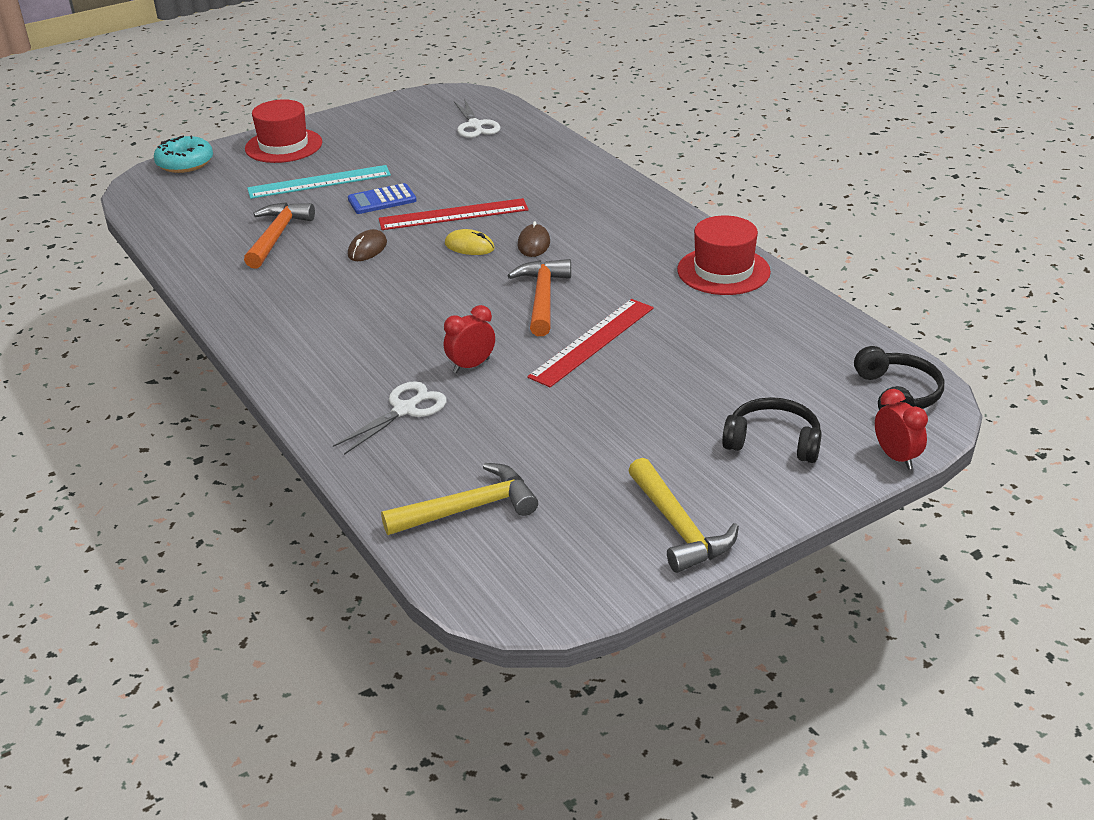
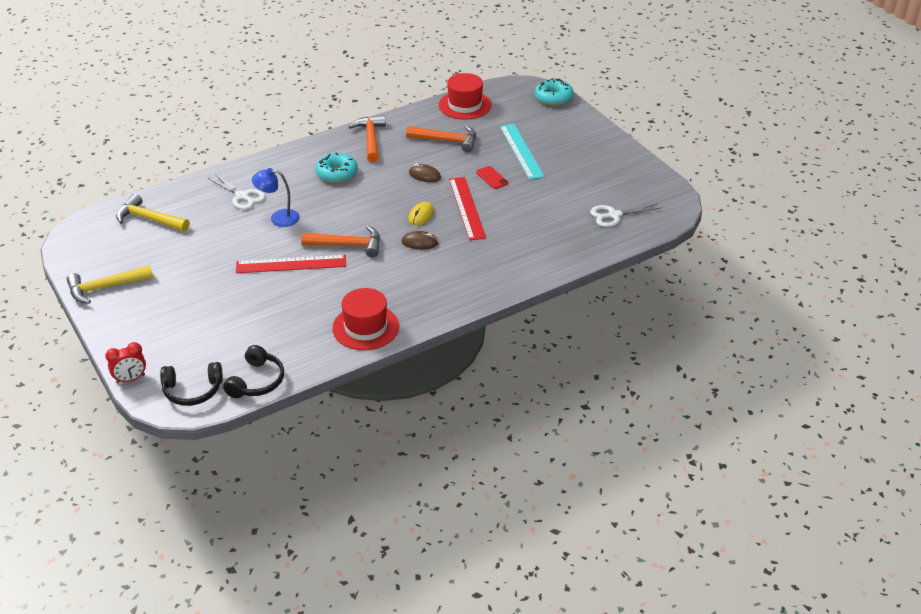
camera: 90 degrees right, 5 degrees up
red hat [245,99,322,163] -> red hat moved to [439,73,492,120]
blue calculator [348,183,417,214] -> red phone [476,166,508,189]
yellow hammer [381,463,538,535] -> yellow hammer turned 135 degrees clockwise [116,194,189,231]
red clock [444,305,495,373] -> blue lamp [252,168,300,227]
red ruler [527,299,654,387] -> red ruler turned 45 degrees counterclockwise [236,255,346,273]
black headphones [722,397,822,463] -> black headphones moved to [223,345,284,398]
none -> turquoise donut [315,153,358,183]
none -> orange hammer [349,115,386,162]

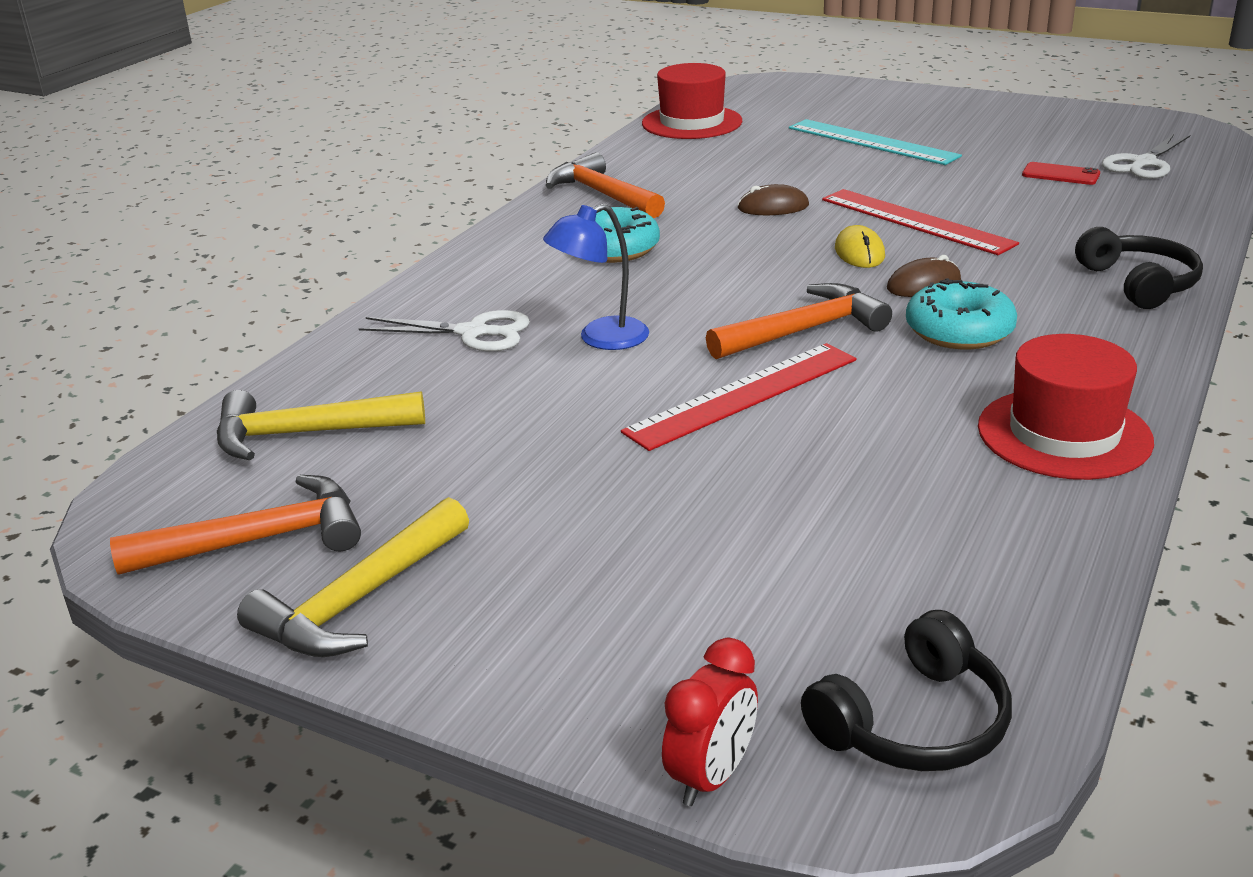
camera: 30 degrees left, 10 degrees down
black headphones [223,345,284,398] -> black headphones moved to [1075,227,1203,309]
orange hammer [406,126,476,152] -> orange hammer moved to [110,475,361,575]
red phone [476,166,508,189] -> red phone moved to [1022,162,1100,185]
turquoise donut [535,78,574,106] -> turquoise donut moved to [906,278,1017,349]

